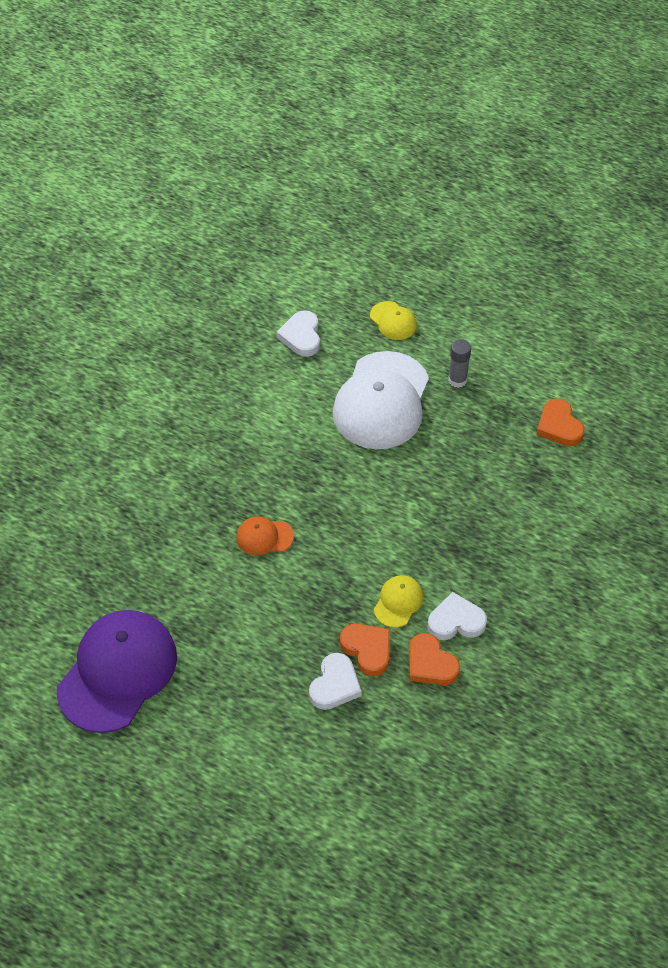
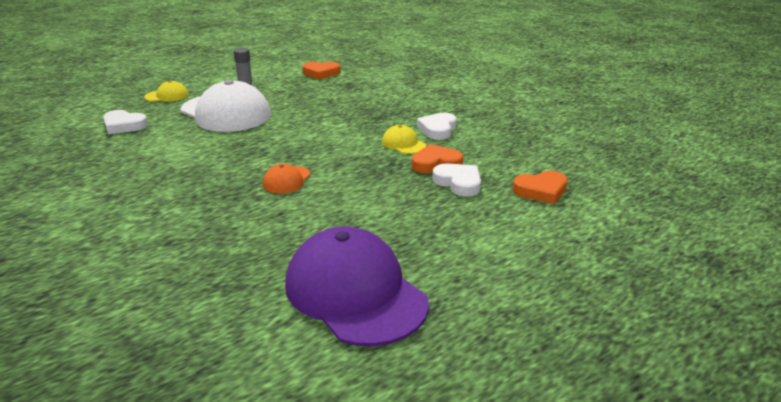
camera: 65 degrees left, 25 degrees down
orange heart [409,633,460,685] -> orange heart moved to [513,171,568,204]

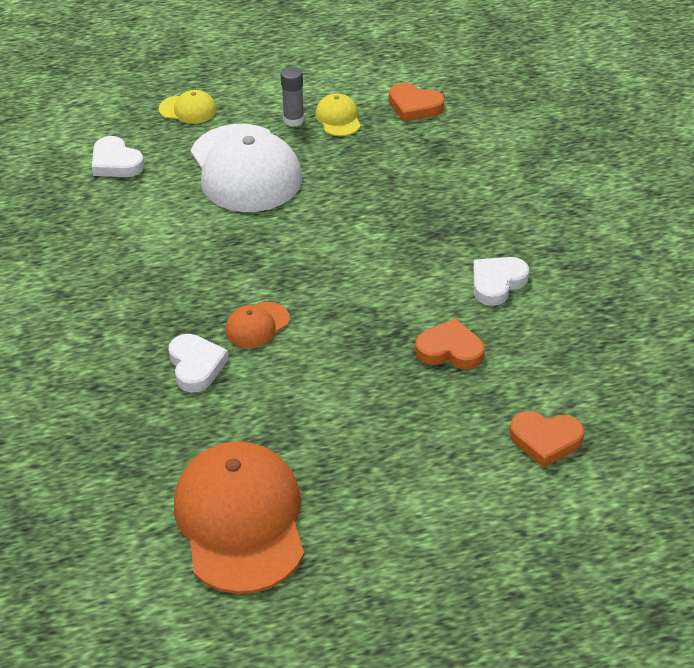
camera: 25 degrees right, 15 degrees up
purple cap [285,227,429,347] -> orange cap [174,441,304,594]
yellow cap [382,125,426,154] -> yellow cap moved to [315,93,361,136]
white heart [433,163,481,197] -> white heart moved to [169,334,229,393]

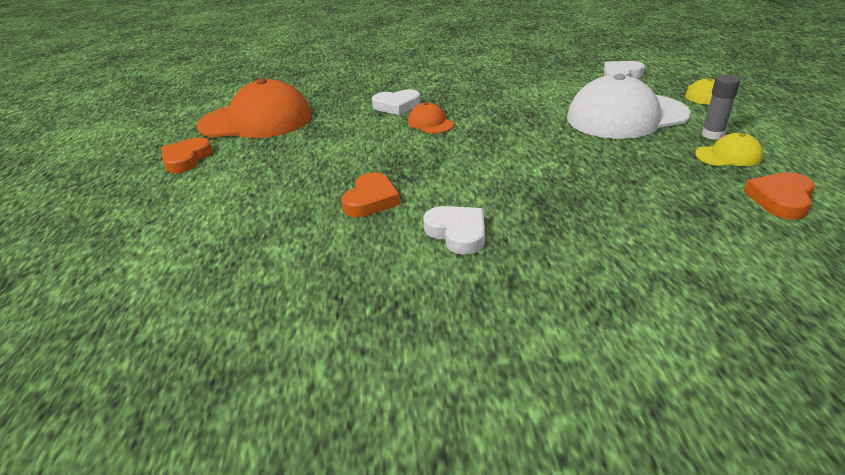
camera: 100 degrees right, 10 degrees down
orange heart [509,411,584,467] -> orange heart moved to [161,137,213,173]

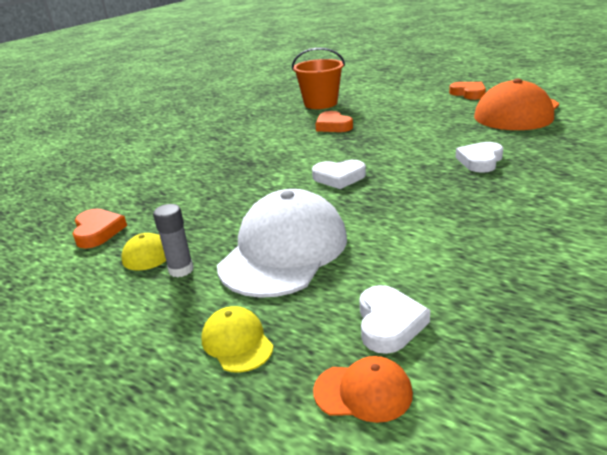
camera: 130 degrees right, 5 degrees down
orange cap [408,102,454,134] -> orange cap moved to [313,356,413,423]
white heart [423,206,485,255] -> white heart moved to [312,160,366,189]
none -> orange bucket [292,48,345,109]

